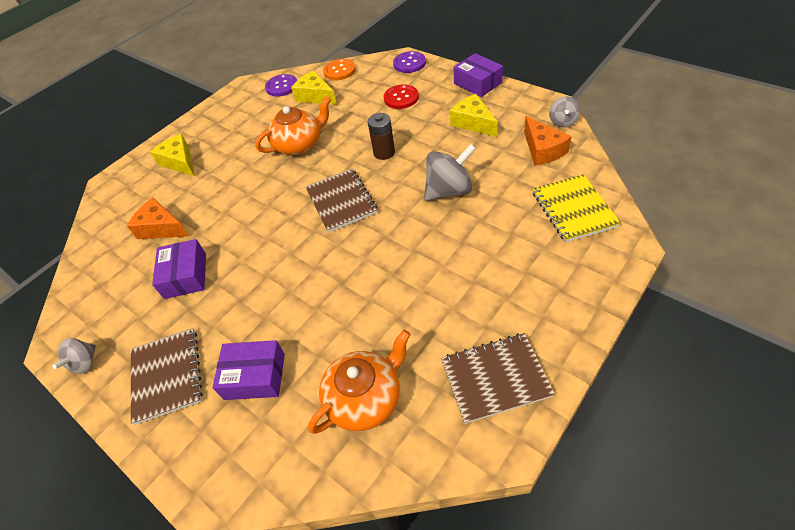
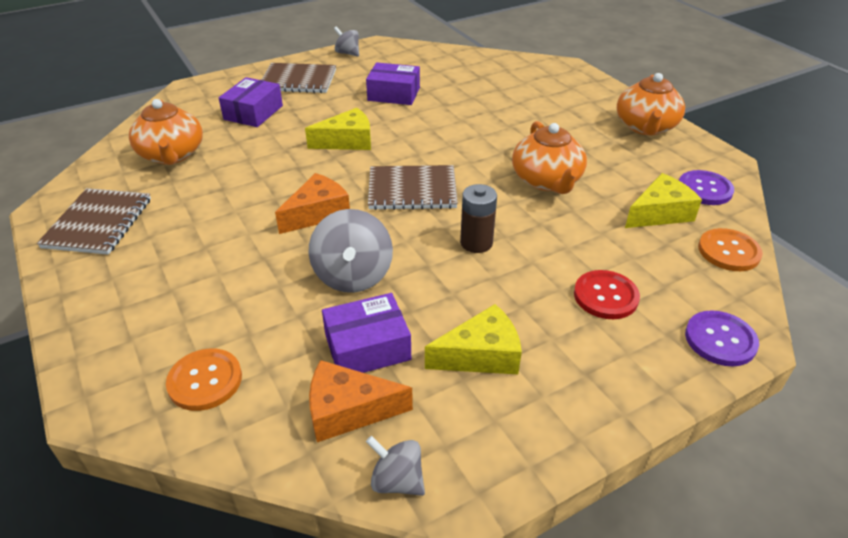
camera: 105 degrees right, 10 degrees down
orange cheese [127,198,189,239] -> orange cheese moved to [275,173,350,234]
yellow cheese [150,134,195,177] -> yellow cheese moved to [305,108,371,150]
purple box [454,53,503,97] -> purple box moved to [322,293,411,373]
yellow notebook [533,174,621,242] -> orange button [166,348,242,411]
none -> orange teapot [617,73,685,136]

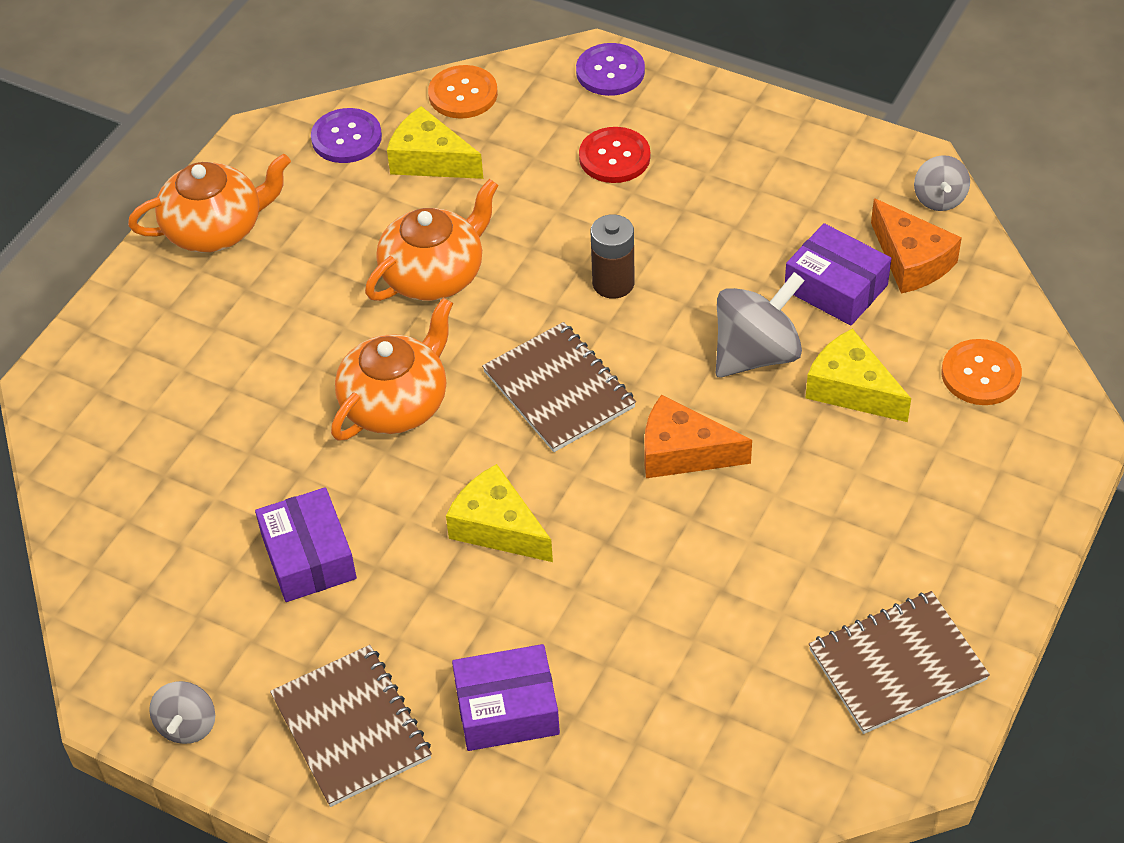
camera: 120 degrees left, 10 degrees up
orange teapot [129,99,203,165] -> orange teapot moved to [331,298,453,441]
yellow cheese [425,304,522,374] -> yellow cheese moved to [806,329,911,422]

